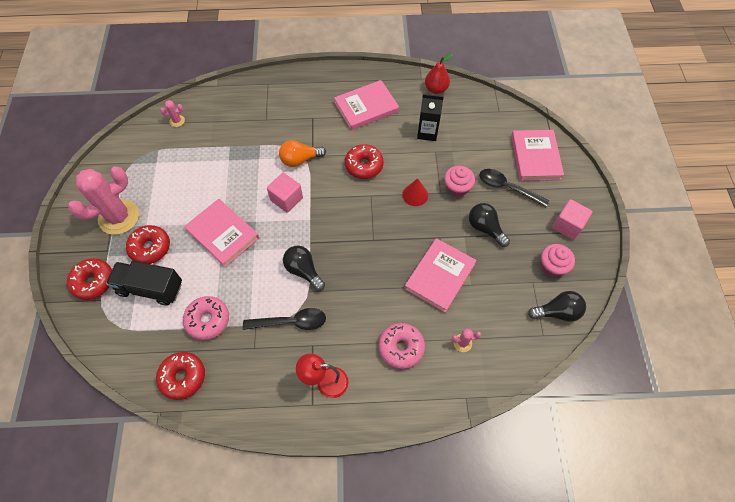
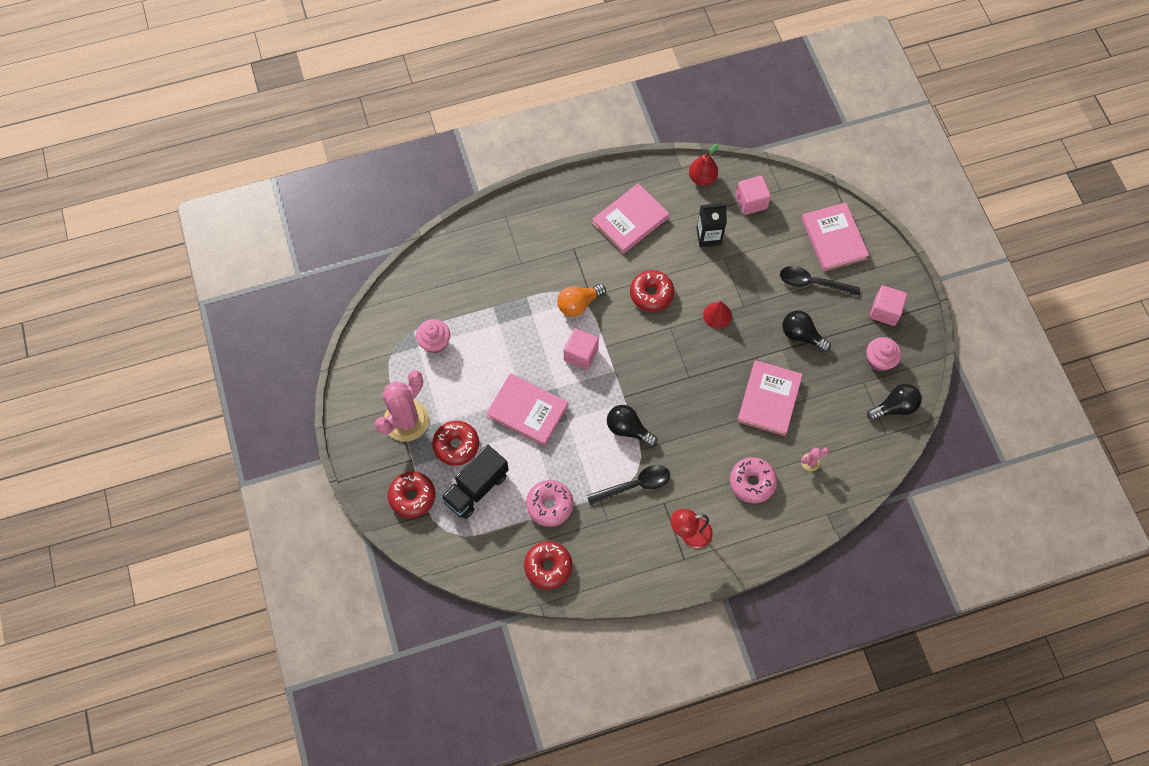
camera: 15 degrees left, 5 degrees up
black truck [106,261,182,306] -> black truck turned 45 degrees counterclockwise [441,444,509,519]
pink cactus [160,100,185,127] -> none
pink cupcake [444,166,475,197] -> pink cupcake moved to [416,319,450,354]
none -> pink cube [736,176,771,215]

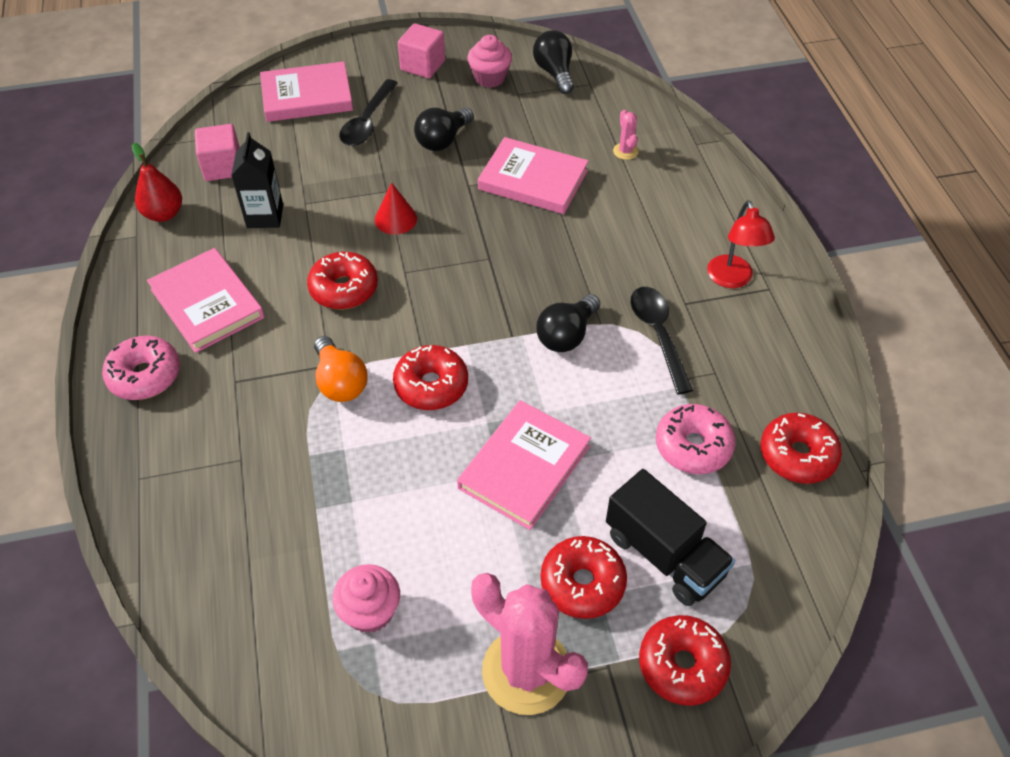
camera: 85 degrees left, 15 degrees down
pink cube [564,328,599,370] -> red donut [393,345,468,410]
pink donut [730,457,777,503] -> pink donut moved to [102,336,180,400]

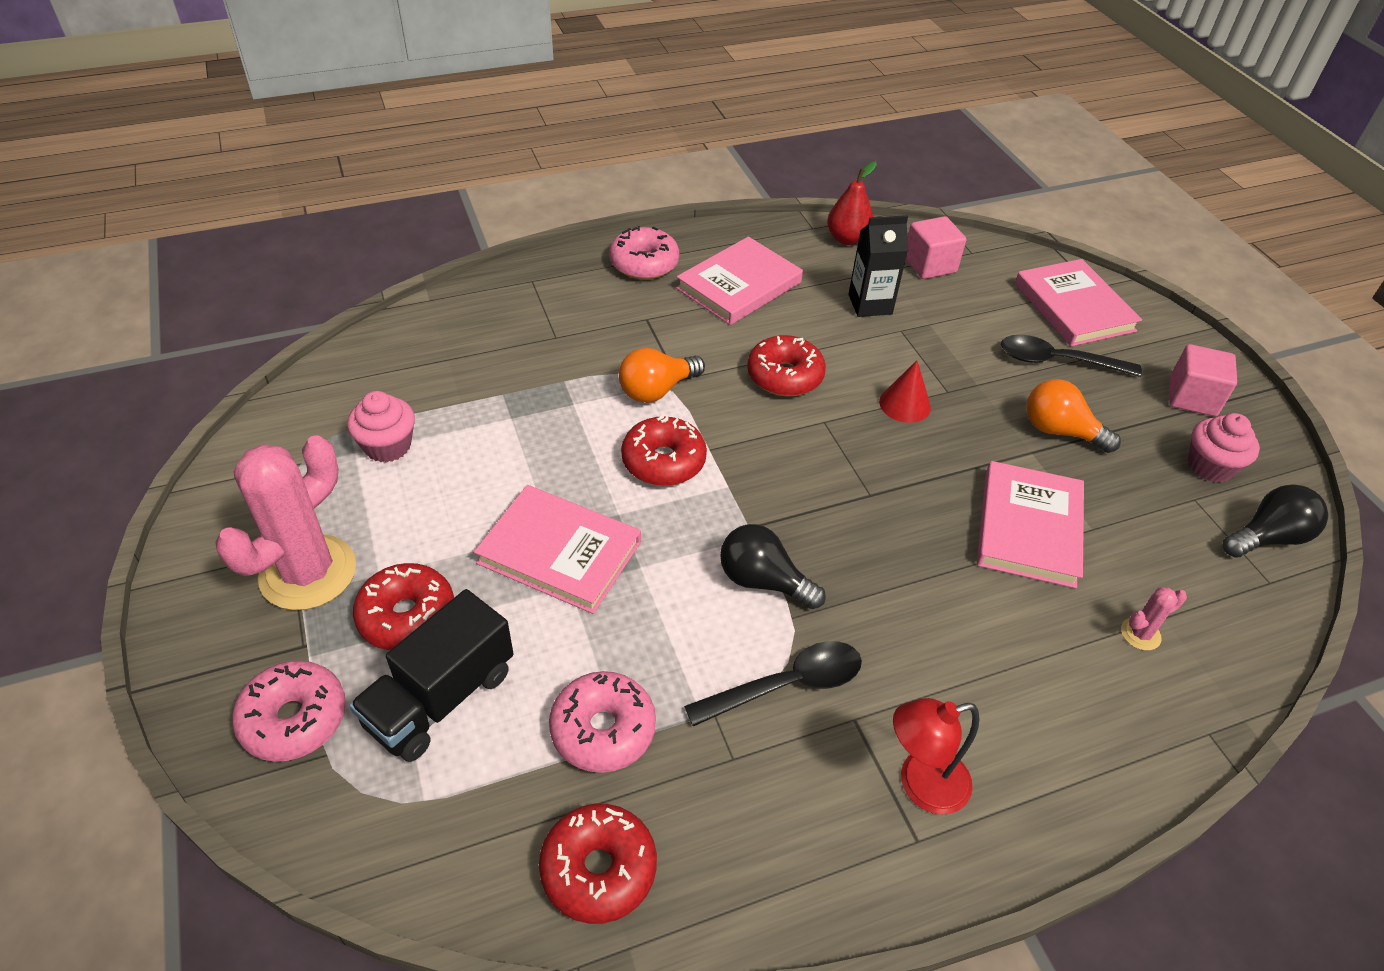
camera: 80 degrees right, 5 degrees down
black light bulb [414,107,474,151] -> orange light bulb [1026,379,1121,453]
red donut [639,615,731,706] -> pink donut [232,660,346,762]

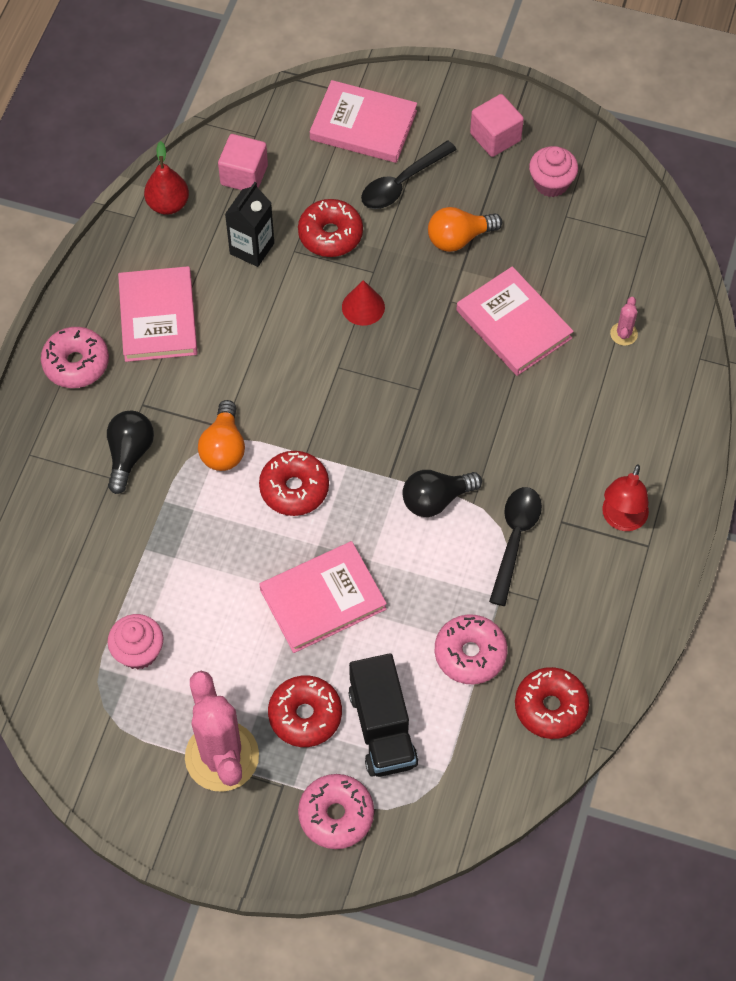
camera: 50 degrees left, 15 degrees up
red donut [747,335,826,396] -> red donut moved to [298,199,363,257]
black light bulb [1223,484,1328,558] -> black light bulb moved to [107,411,154,494]

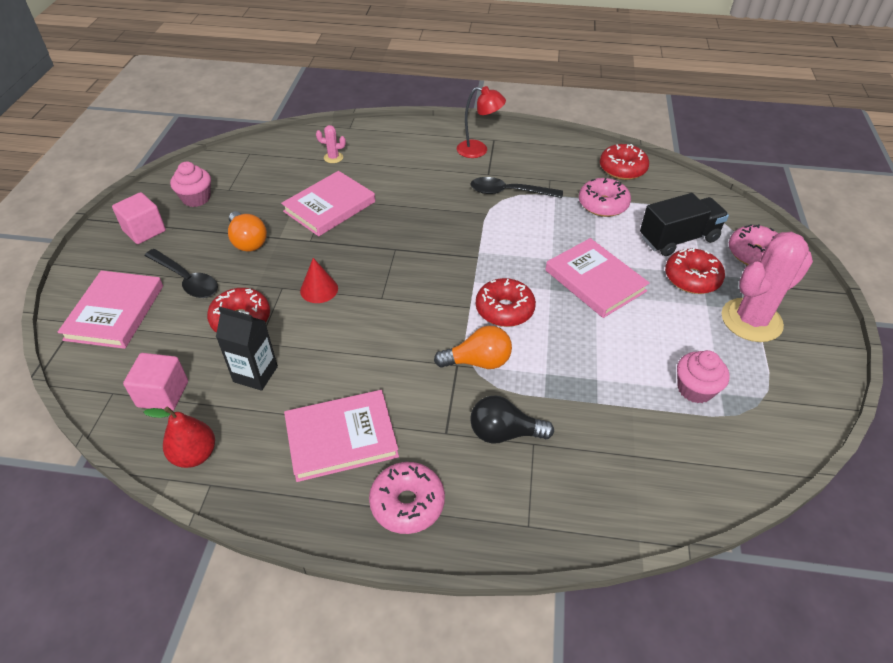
camera: 100 degrees left, 15 degrees down
black light bulb [403,470,482,517] -> none

